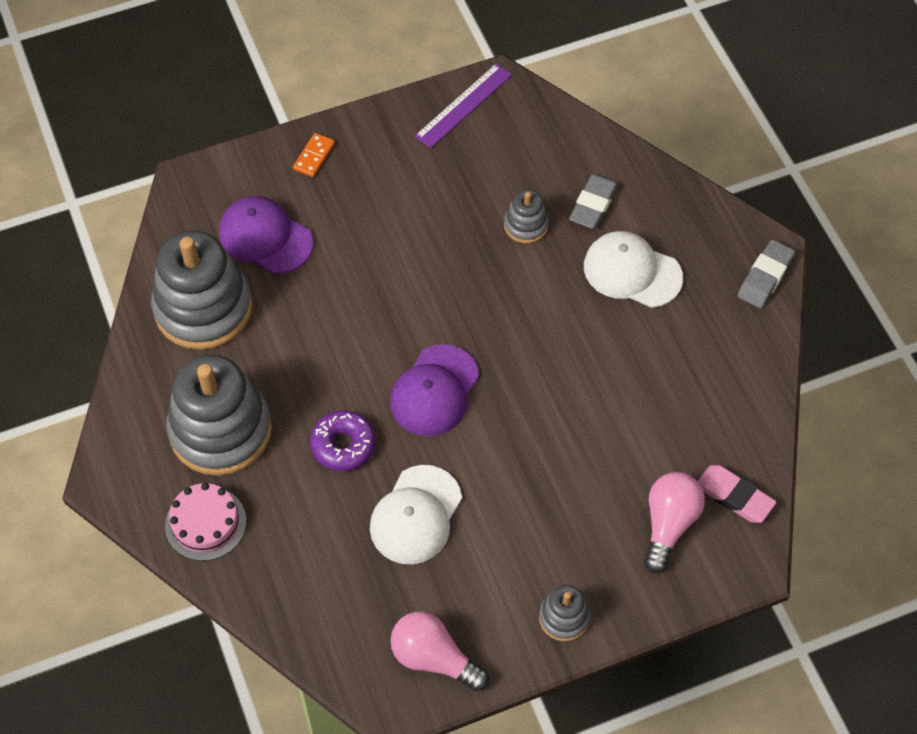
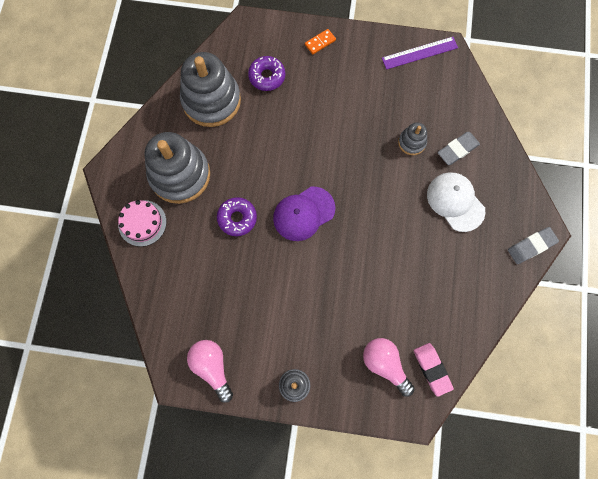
camera: 30 degrees right, 15 degrees up
purple cap [219,196,313,274] -> purple donut [248,56,285,91]
white cap [370,465,462,564] -> none
pink light bulb [644,472,705,573] -> pink light bulb turned 90 degrees counterclockwise [363,338,415,397]

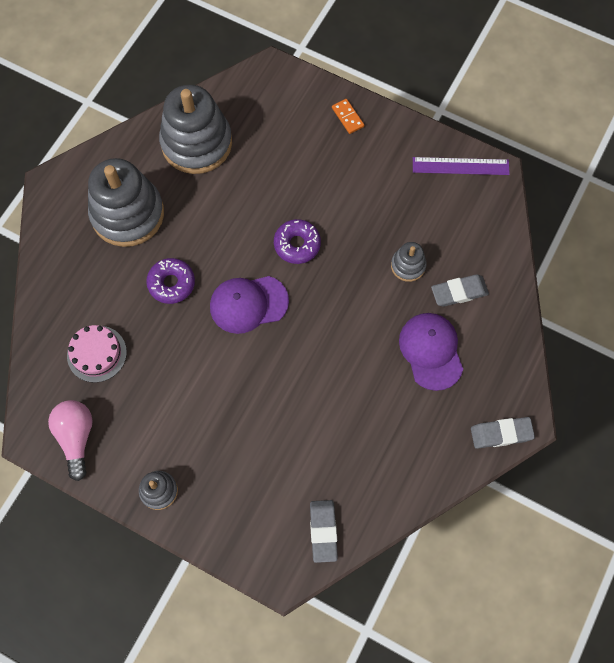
camera: 20 degrees right, 5 degrees down
pink cake [118,200,166,247] -> pink cake moved to [67,325,127,383]
purple donut [248,56,285,91] -> purple donut moved to [274,219,321,264]
orange domino [305,29,336,54] -> orange domino turned 75 degrees clockwise [332,99,364,134]
pink light bulb [363,338,415,397] -> none
pink eraser [414,343,454,397] -> grey eraser [310,500,338,563]
white cap [427,172,485,232] -> purple cap [399,313,463,391]

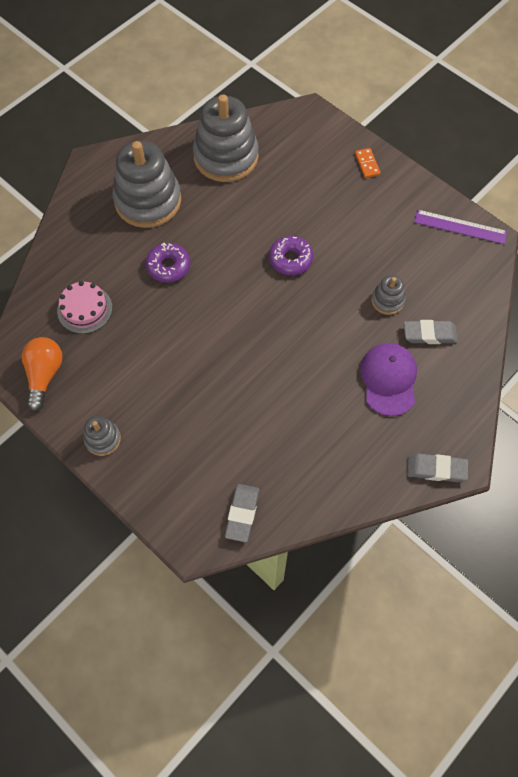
camera: 15 degrees right, 5 degrees down
pink light bulb [48,400,93,481] -> orange light bulb [22,337,63,411]
purple cap [210,276,289,334] -> none

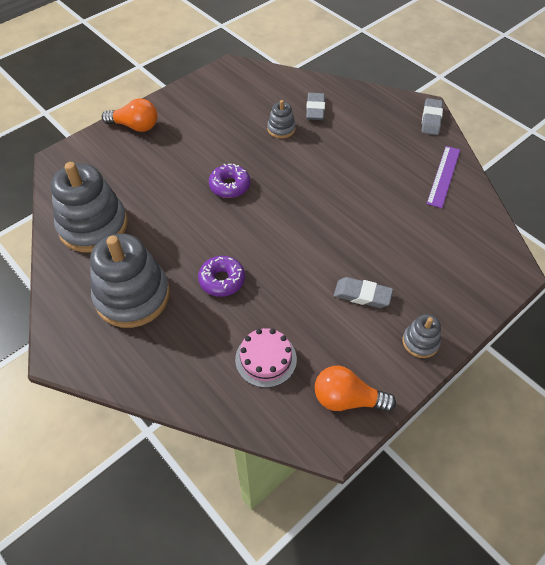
camera: 85 degrees left, 10 degrees down
grey eraser [225,484,259,542] -> grey eraser moved to [334,277,393,308]
orange domino [355,148,381,178] -> orange light bulb [102,98,158,132]
purple cap [360,343,417,416] -> none
purple ruler [414,210,507,244] -> purple ruler moved to [427,146,460,208]

